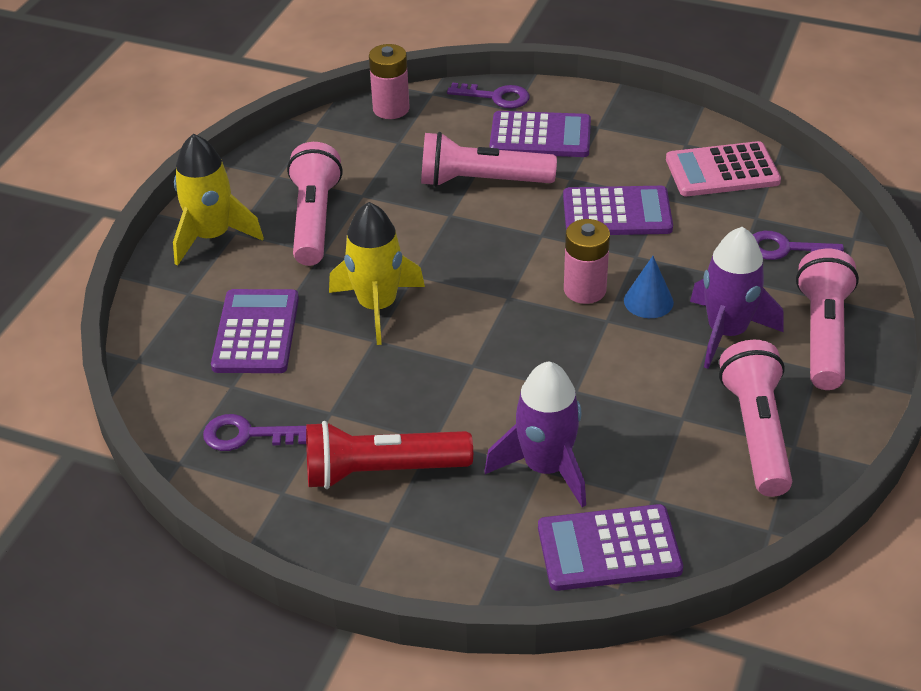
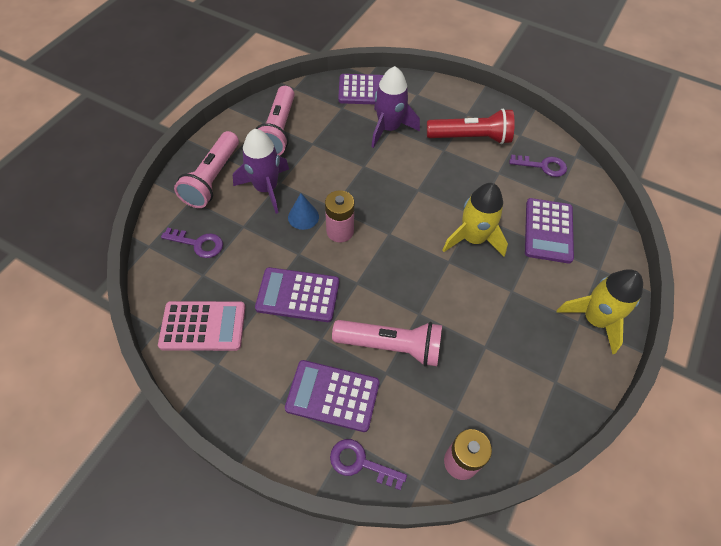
camera: 175 degrees left, 15 degrees up
pink flashlight [287,142,343,266] -> none

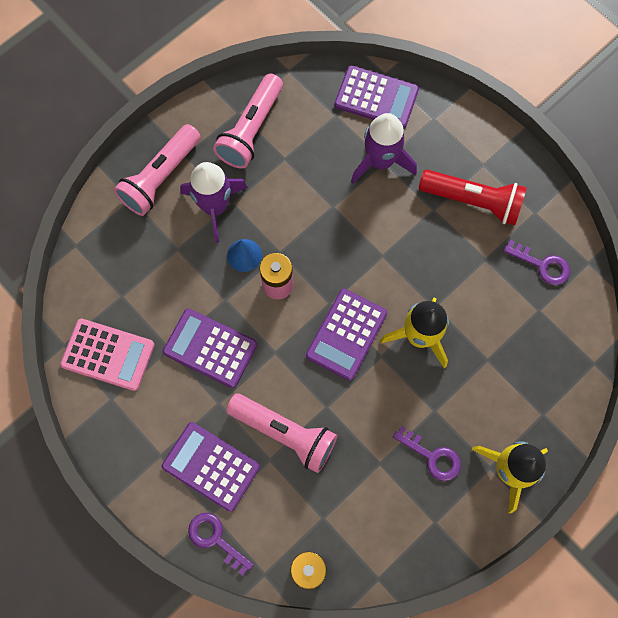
camera: 20 degrees right, 15 degrees up
purple key [161,227,223,258] -> purple key moved to [393,425,461,481]
purple calculator [525,198,574,263] -> purple calculator moved to [306,289,387,381]

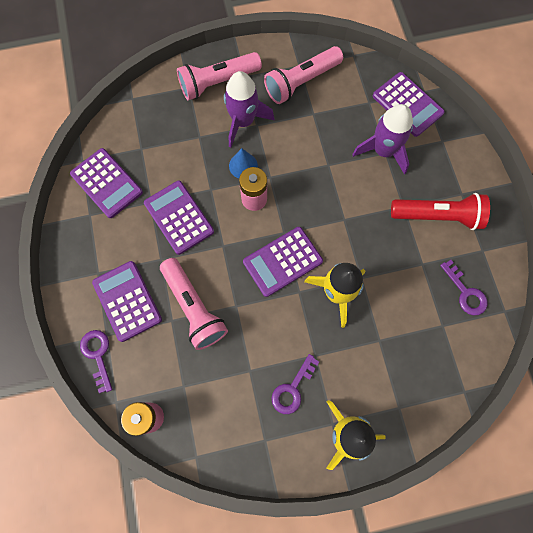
camera: 30 degrees right, 0 degrees up
pink calculator [60,319,155,391] -> purple calculator [70,148,143,218]
purple key [393,425,461,481] -> purple key turned 60 degrees clockwise [271,354,319,414]
red flashlight [419,170,527,225] -> red flashlight turned 45 degrees counterclockwise [391,193,490,230]

